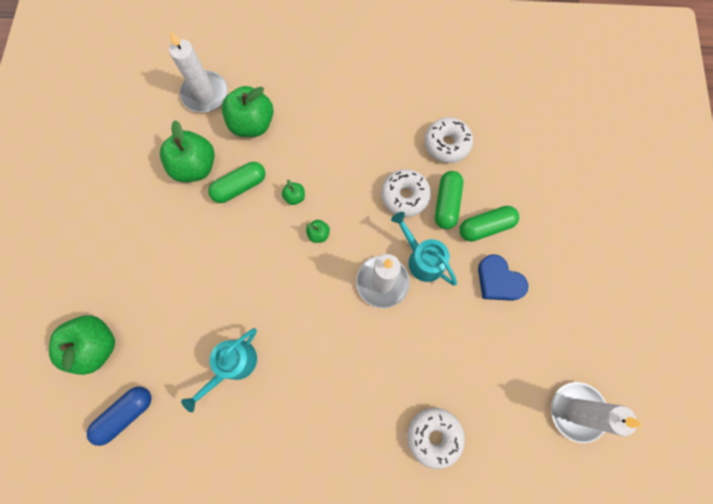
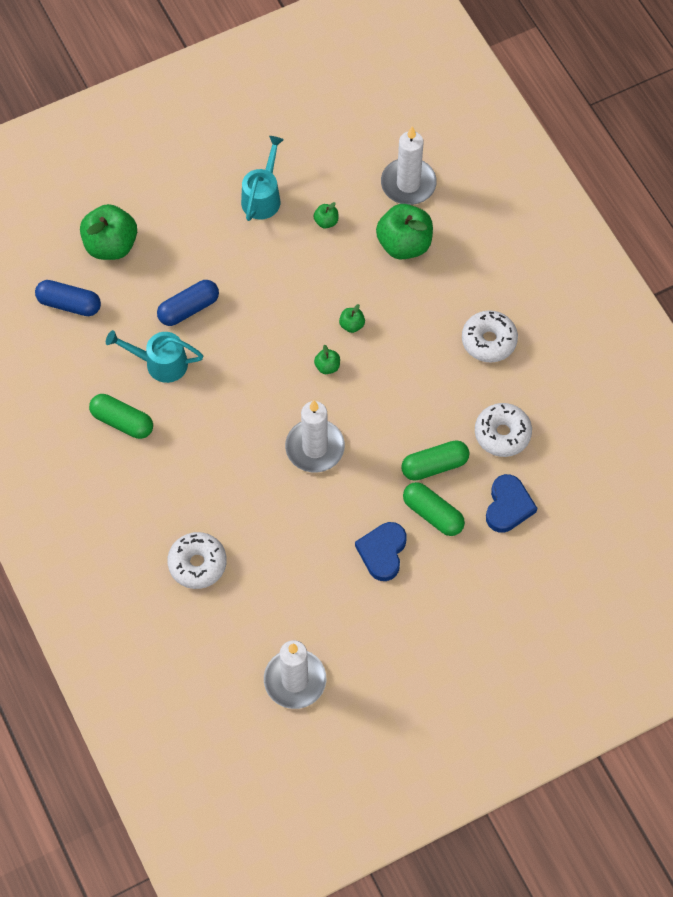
camera: 60 degrees right, 10 degrees down
green apple [160,120,215,182] -> green apple [313,202,339,229], size x0.45
green capsule [208,162,265,203] -> green capsule moved to [89,394,153,439]
white donut [381,169,431,217] -> white donut moved to [462,310,518,362]
turquoise watering can [391,212,457,285] -> turquoise watering can moved to [241,136,284,221]
none -> blue capsule [157,280,219,326]
none -> blue heart [486,474,537,533]

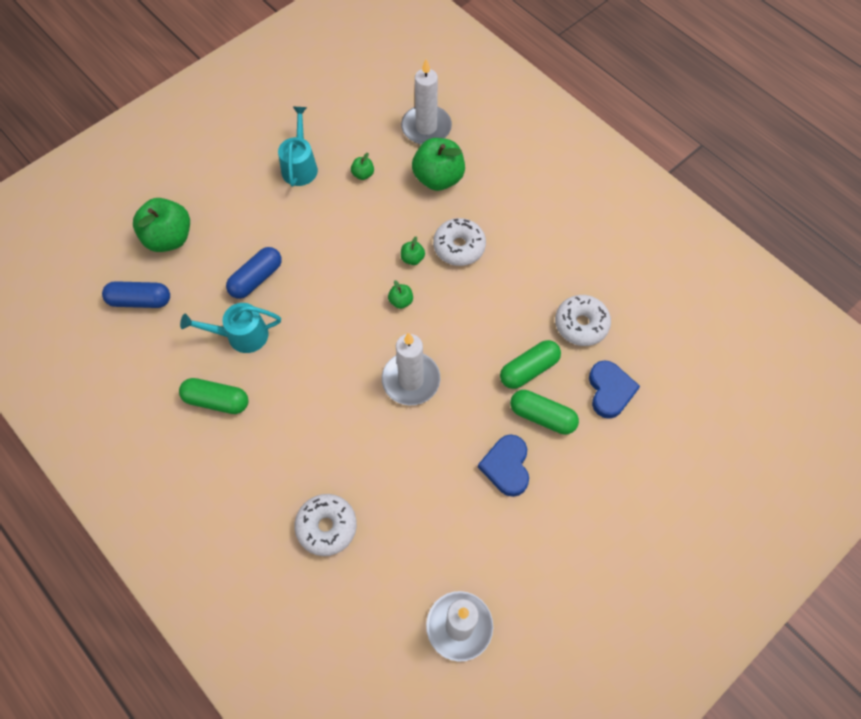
camera: 15 degrees left, 0 degrees up
white donut [462,310,518,362] -> white donut moved to [433,218,486,266]

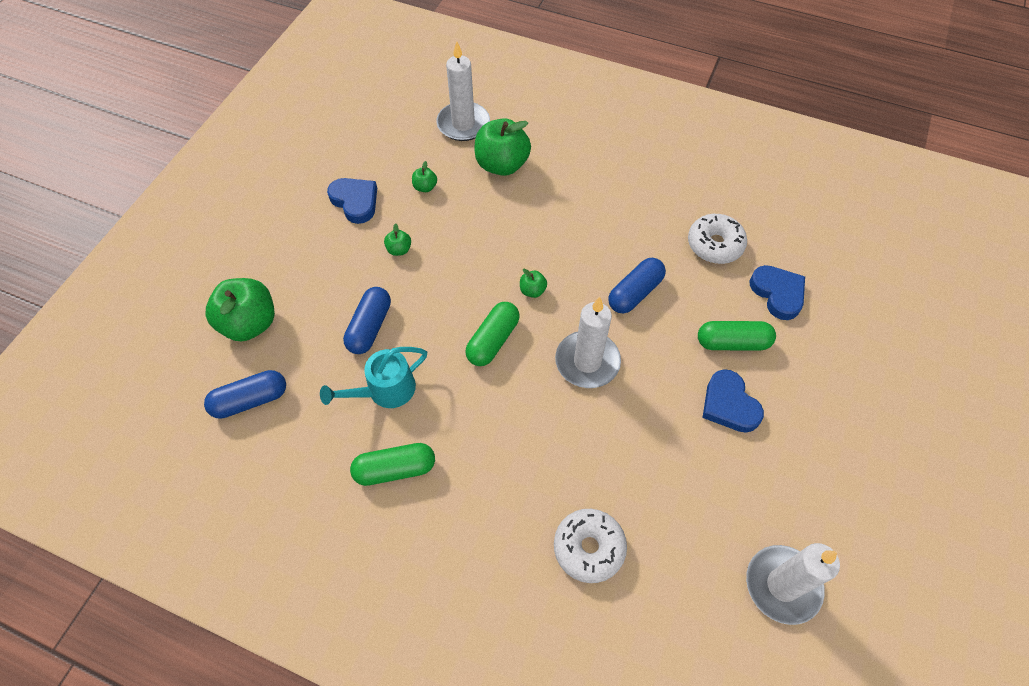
camera: 25 degrees left, 5 degrees down
turquoise watering can [278,107,318,186] -> blue heart [327,178,377,224]
green apple [401,237,425,265] -> green apple moved to [384,223,411,256]
white donut [433,218,486,266] -> none
green capsule [500,340,561,389] -> green capsule moved to [465,302,520,366]
none -> blue capsule [608,258,666,313]

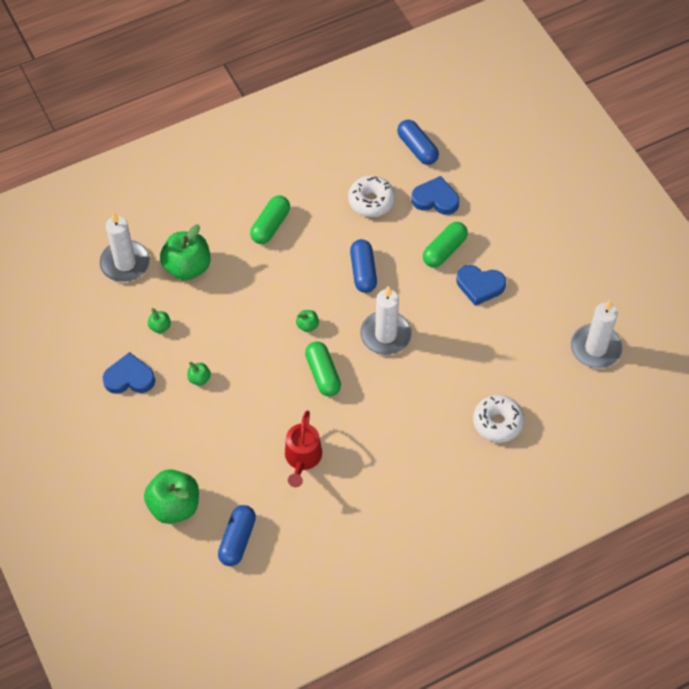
camera: 50 degrees left, 0 degrees up
turquoise watering can [320,347,427,408] -> red watering can [285,411,322,487]
blue capsule [343,287,391,354] -> blue capsule moved to [397,120,439,165]
green capsule [350,443,435,486] -> green capsule moved to [250,196,290,244]

